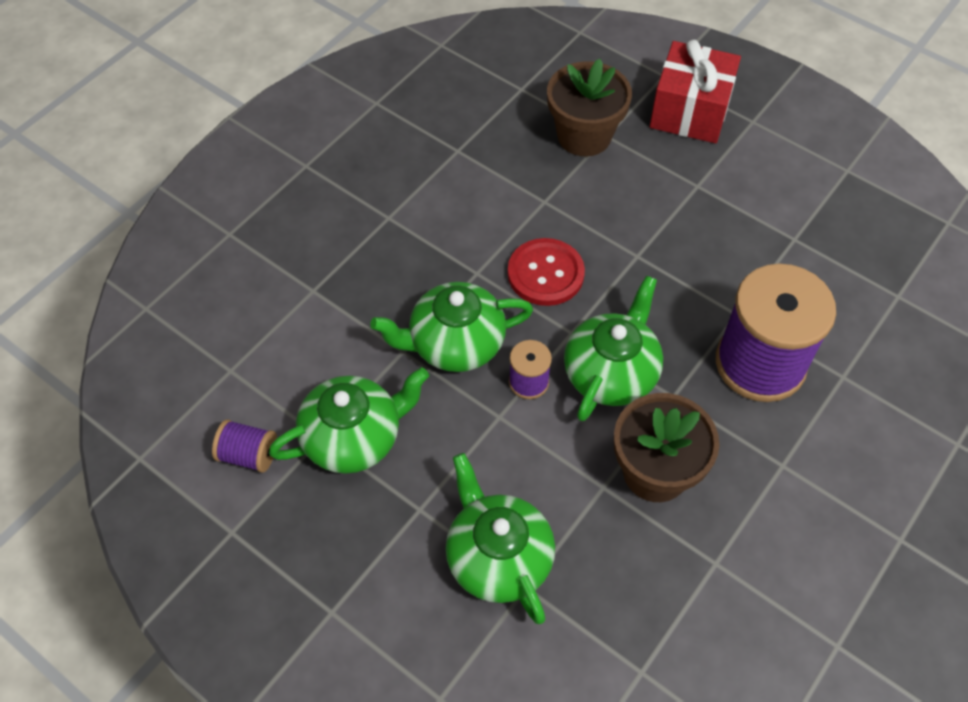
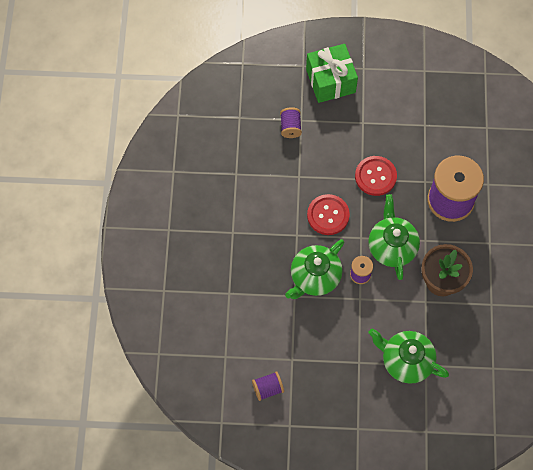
camera: 35 degrees left, 10 degrees up
green teapot [269,367,429,474] -> none
brown flower pot [547,59,632,156] -> purple spool [280,107,302,138]
red gift [650,39,741,143] -> green gift [306,44,358,103]
none -> red button [355,156,397,196]

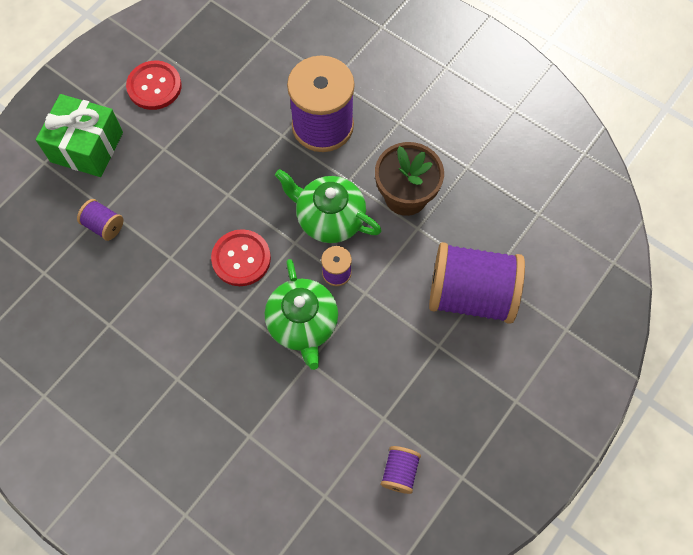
camera: 55 degrees left, 0 degrees up
red button [355,156,397,196] -> red button moved to [126,61,182,110]
green teapot [369,329,449,384] -> purple spool [429,242,525,324]

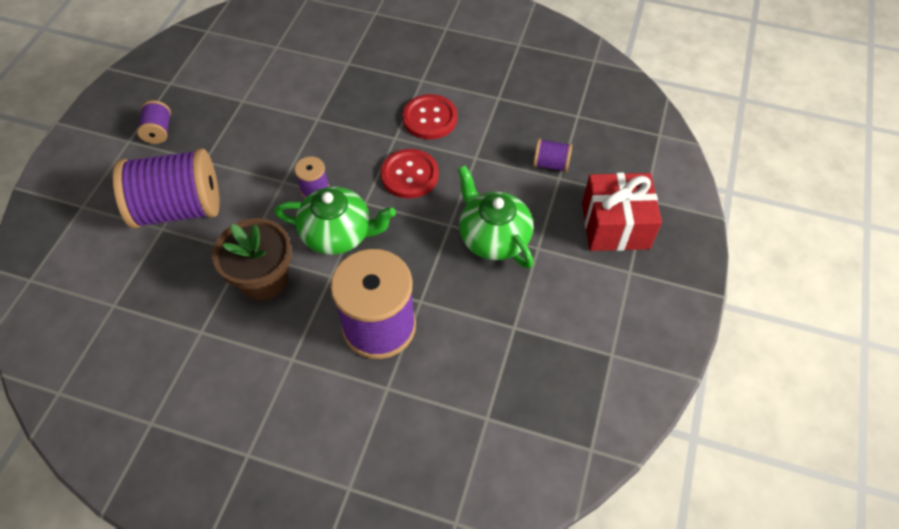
camera: 160 degrees right, 10 degrees down
green gift [36,94,123,177] -> red gift [582,173,662,251]
red button [126,61,182,110] -> red button moved to [402,94,457,139]
green teapot [265,259,338,370] -> green teapot moved to [458,166,534,269]
purple spool [381,446,421,494] -> purple spool moved to [137,100,171,144]

